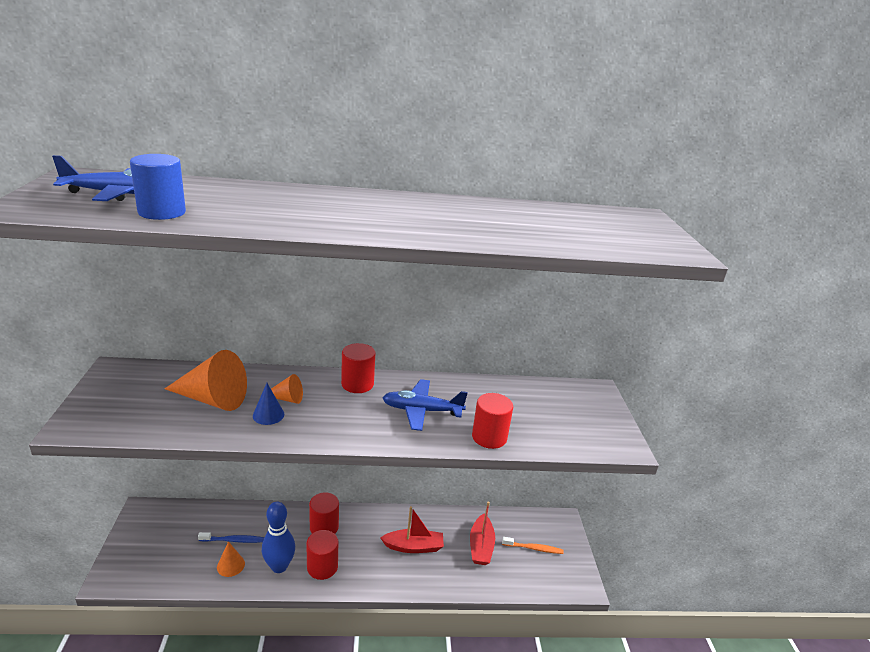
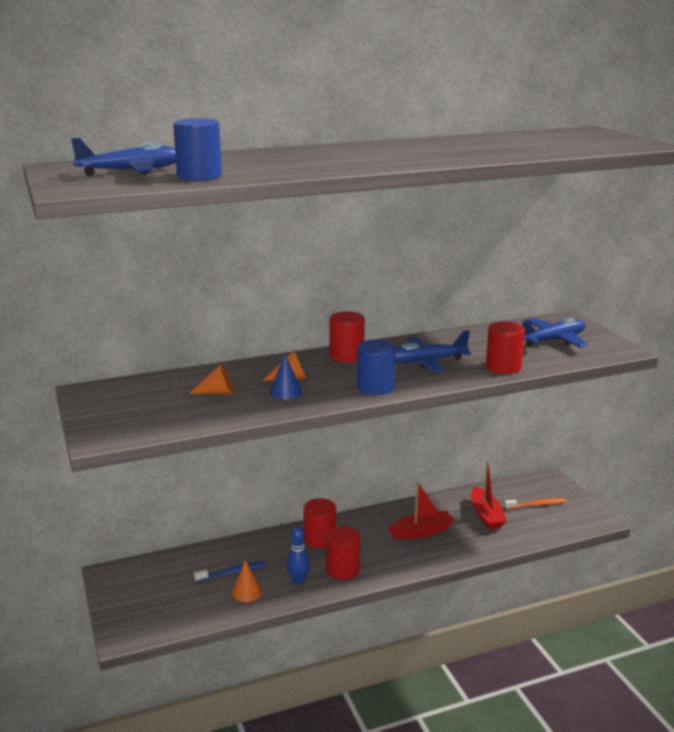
camera: 15 degrees left, 5 degrees down
orange cone [165,350,247,411] -> orange cone [188,363,234,394], size x0.50
blue bowling pin [262,502,295,573] -> blue bowling pin [286,526,310,584], size x0.66
none -> blue cylinder [357,339,395,395]
none -> blue plane [523,318,588,348]

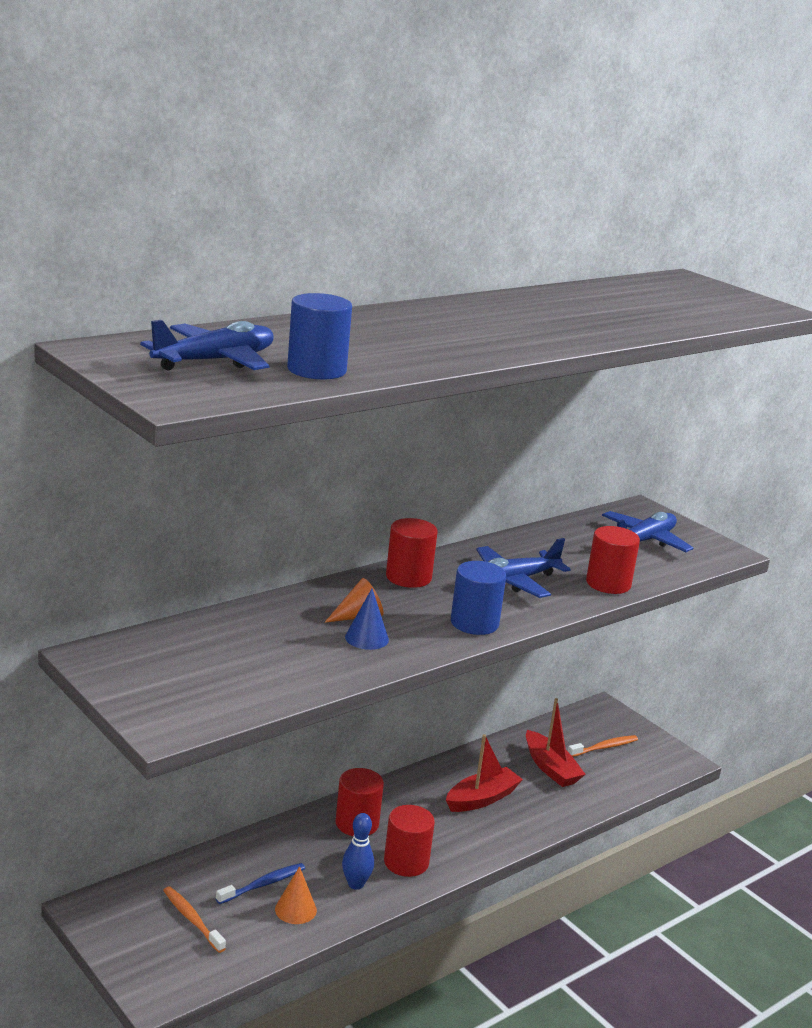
camera: 20 degrees left, 0 degrees up
orange cone [188,363,234,394] -> none
none -> orange toothbrush [163,887,226,953]

